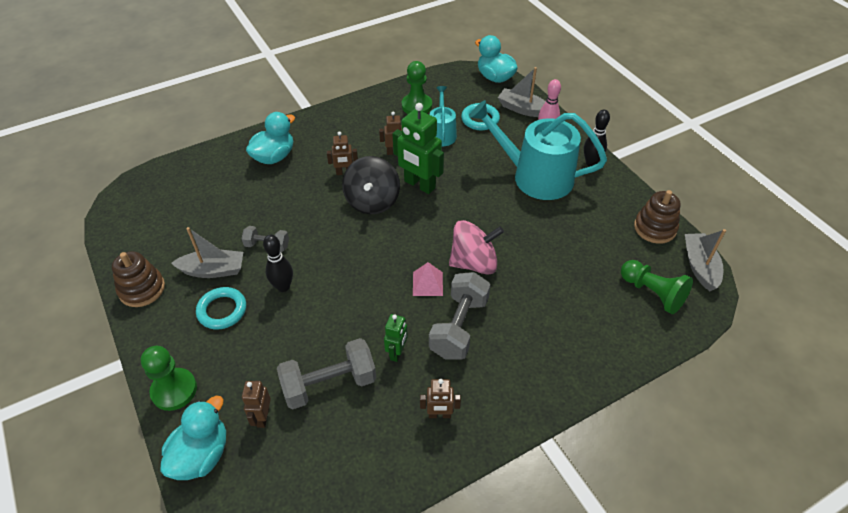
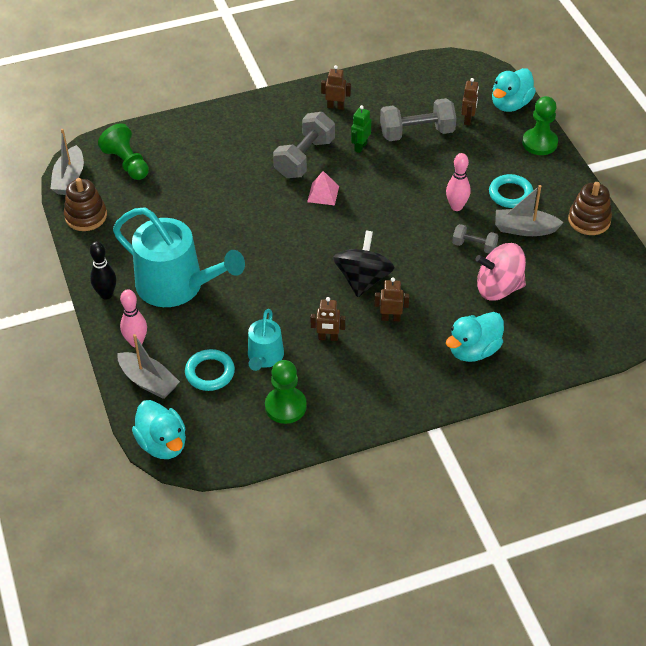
camera: 170 degrees left, 0 degrees up
black bowling pin [263,235,293,292] -> pink bowling pin [446,153,470,211]
green robot [393,103,444,194] -> none
pink spinning top [449,220,504,275] -> pink spinning top moved to [475,243,526,301]

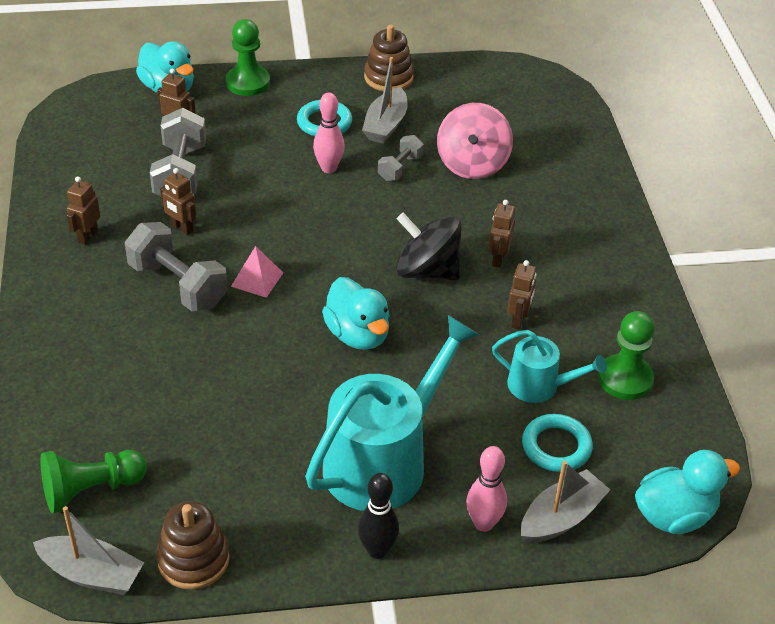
camera: 80 degrees left, 5 degrees down
green robot [351,105,371,153] -> brown robot [160,168,196,235]
turquoise duck [446,312,504,362] -> turquoise duck moved to [322,277,389,350]

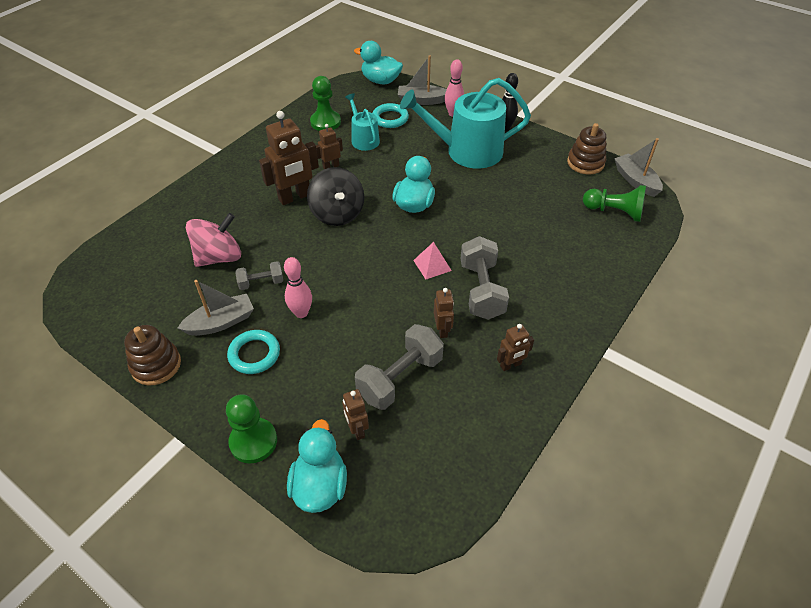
camera: 135 degrees left, 5 degrees up
brown robot [488,200,515,268] -> brown robot [259,111,319,205], size x1.88

